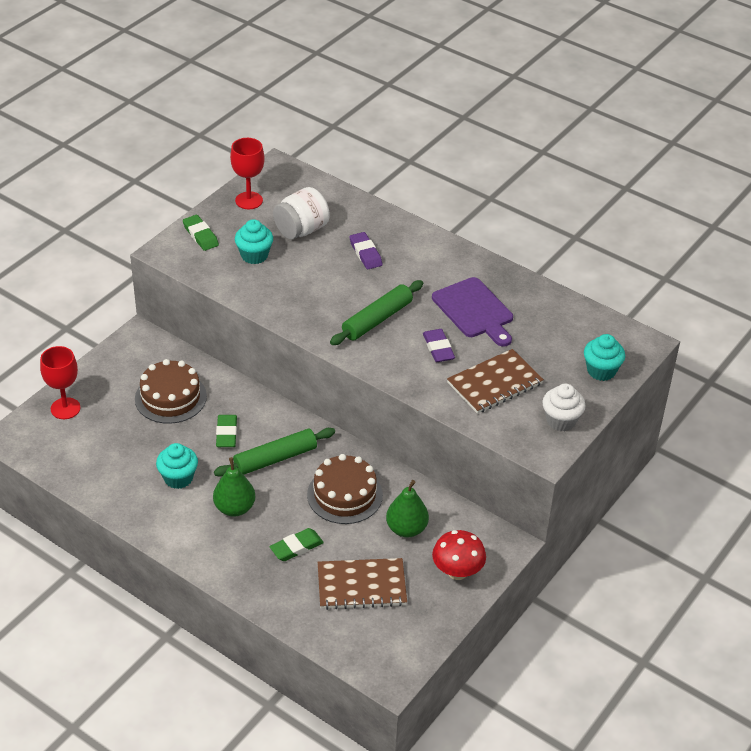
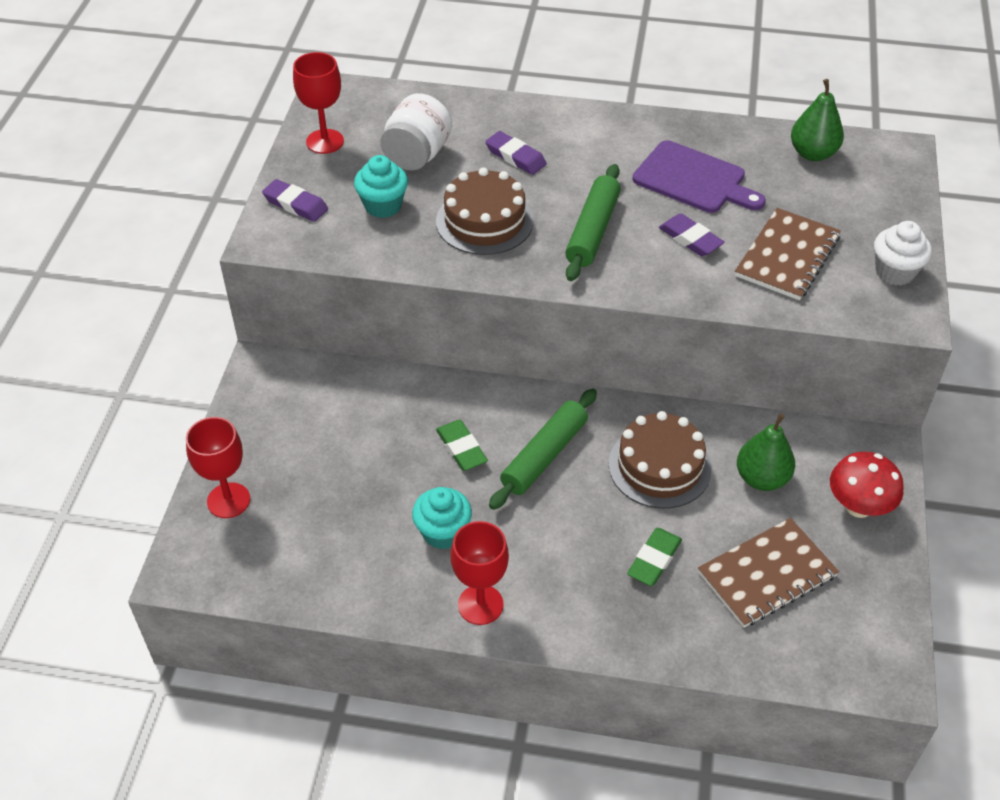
camera: 25 degrees left, 5 degrees up
brown cake [135,359,207,424] -> brown cake moved to [436,168,534,255]
green eraser [183,215,219,251] -> purple eraser [262,179,328,222]
green pear [213,457,255,517] -> green pear moved to [791,79,844,161]
turquoise cupcake [584,334,625,381] -> none
none -> red goblet [451,521,509,625]

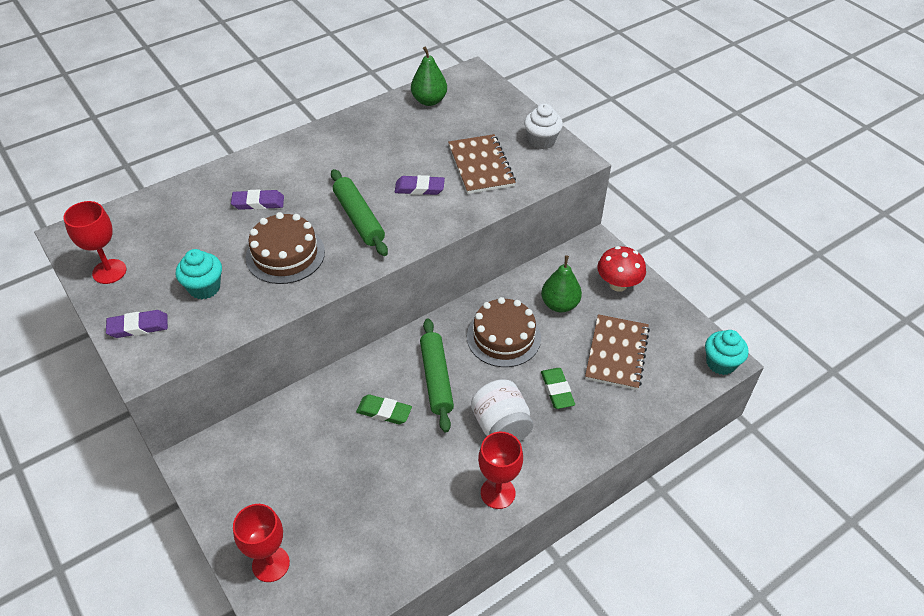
camera: 45 degrees left, 0 degrees up
white jar [380,93,452,170] -> white jar moved to [471,379,533,441]
turquoise cupcake [412,487,472,549] -> turquoise cupcake moved to [705,330,749,375]
purple cutting board [632,140,766,213] -> none

